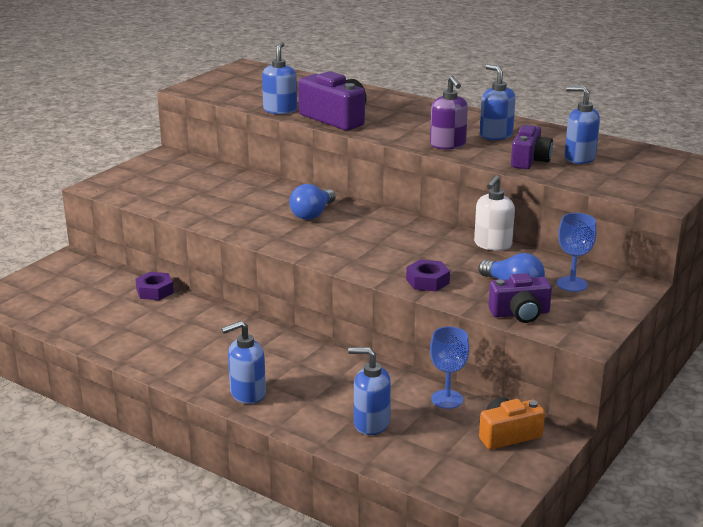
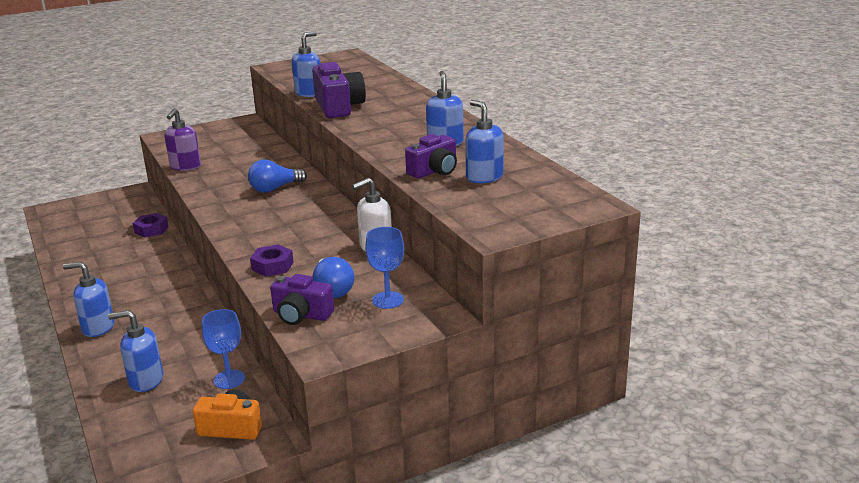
camera: 30 degrees right, 0 degrees up
blue soap dispenser [348,347,391,435] -> blue soap dispenser turned 45 degrees counterclockwise [108,310,163,392]
purple soap dispenser [430,76,468,150] -> purple soap dispenser moved to [165,108,201,171]

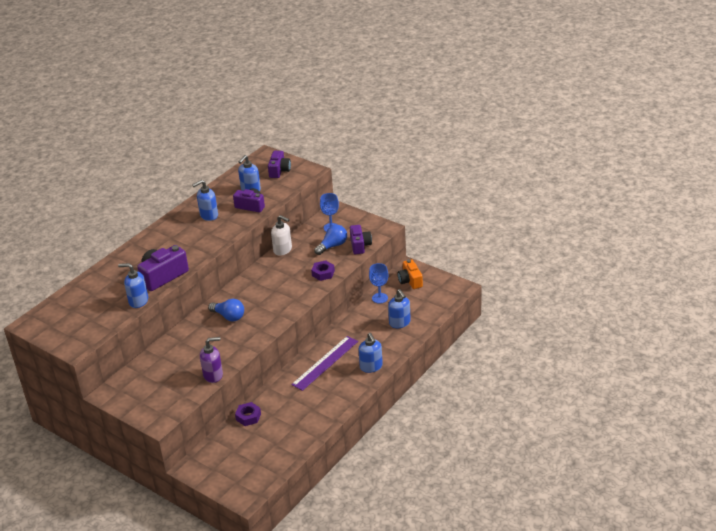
camera: 115 degrees left, 10 degrees up
none -> purple camera [268,151,291,178]
none -> purple ruler [291,336,358,391]

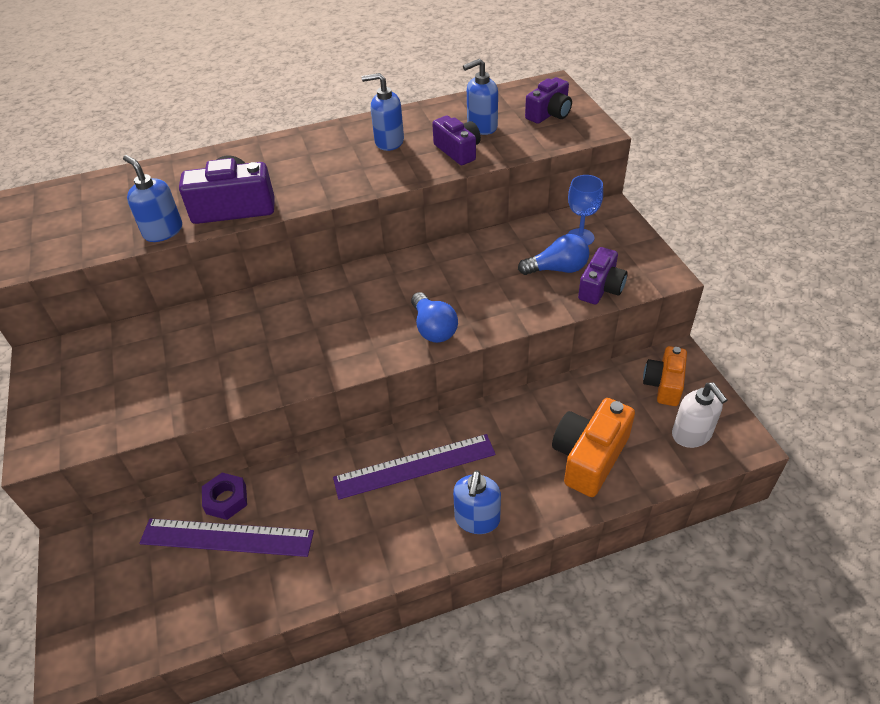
camera: 35 degrees right, 10 degrees up
purple soap dispenser [200,337,223,383] -> none
blue light bulb [208,299,244,321] -> blue light bulb moved to [411,292,458,343]
white soap dispenser [271,215,292,256] -> white soap dispenser moved to [672,383,727,448]
purple nut [311,260,335,281] -> none
blue goblet [369,263,388,304] -> none
blue soap dispenser [388,289,411,328] -> orange camera [552,398,635,497]
none -> purple ruler [139,518,314,557]

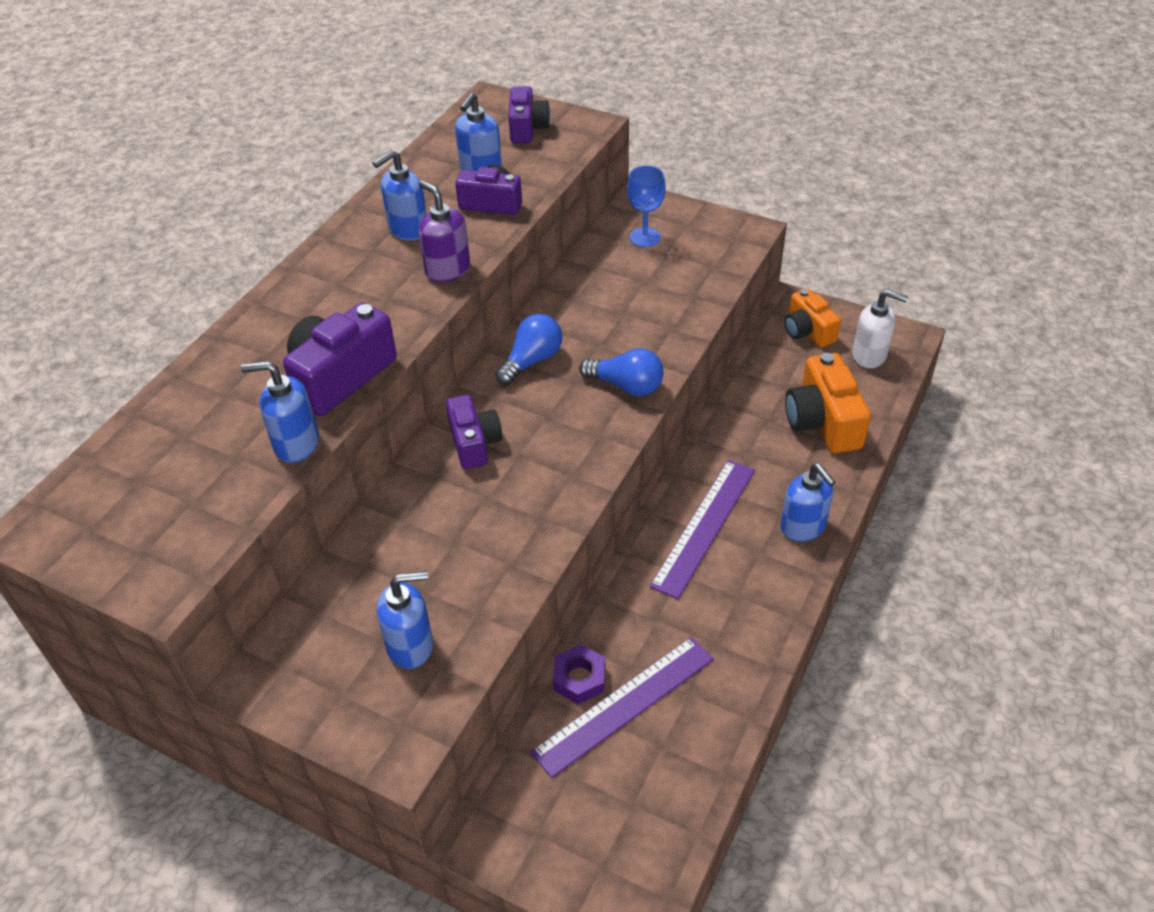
camera: 45 degrees left, 0 degrees up
blue light bulb [518,234,589,275] -> blue light bulb moved to [495,314,562,385]
purple camera [578,247,628,304] -> purple camera moved to [446,395,502,469]
none -> blue soap dispenser [377,571,433,669]
none -> purple soap dispenser [419,180,470,282]

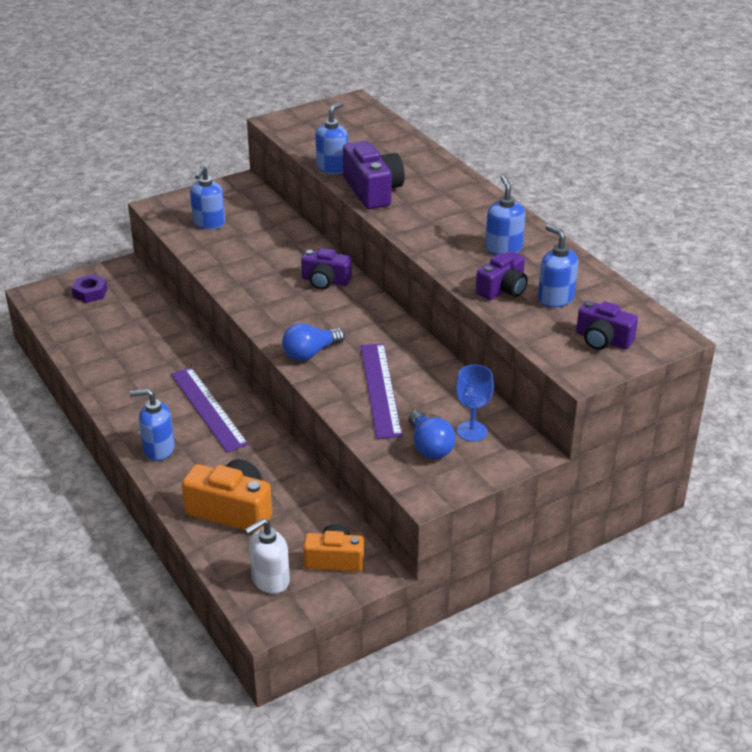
camera: 120 degrees right, 10 degrees down
purple soap dispenser [419,180,470,282] -> none
blue light bulb [495,314,562,385] -> blue light bulb moved to [409,410,456,459]
purple ruler [530,637,714,778] -> purple ruler moved to [360,343,402,439]
purple nut [553,644,605,704] -> purple nut moved to [72,274,108,303]

